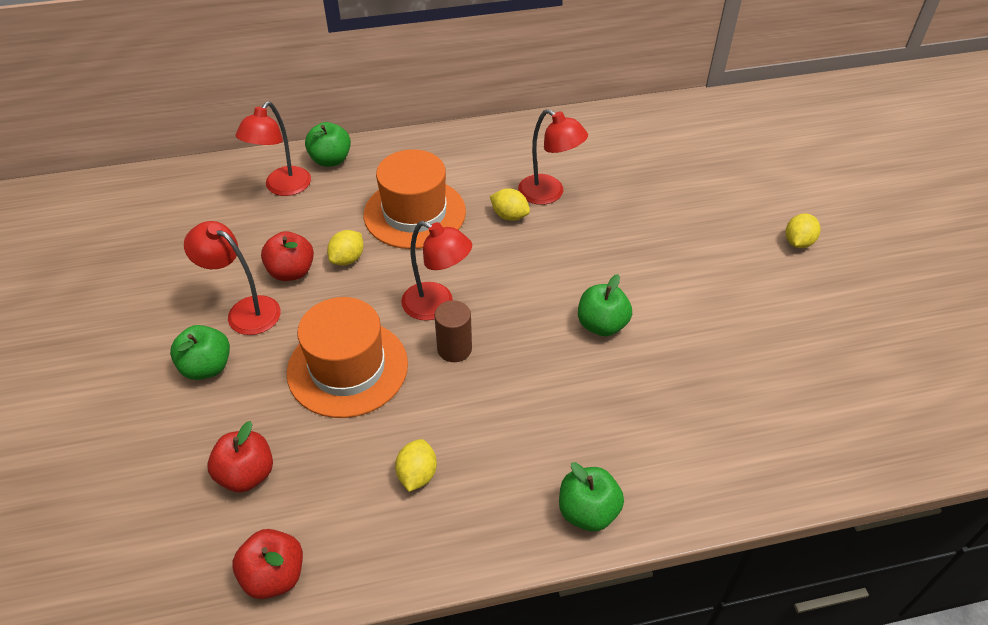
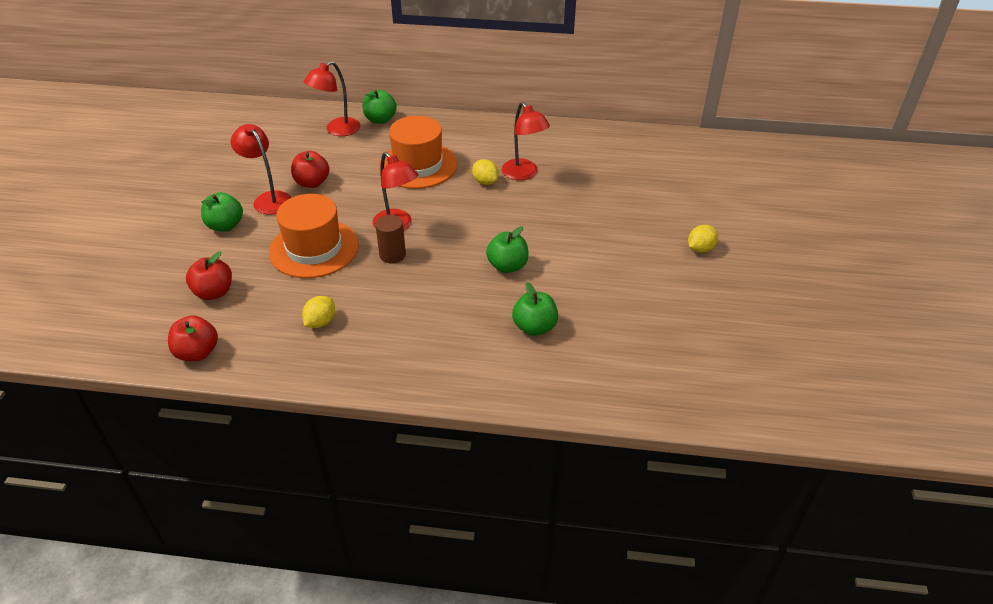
camera: 20 degrees right, 5 degrees down
yellow lemon [327,230,363,265] -> none
green apple [559,462,624,531] -> green apple moved to [512,282,558,336]

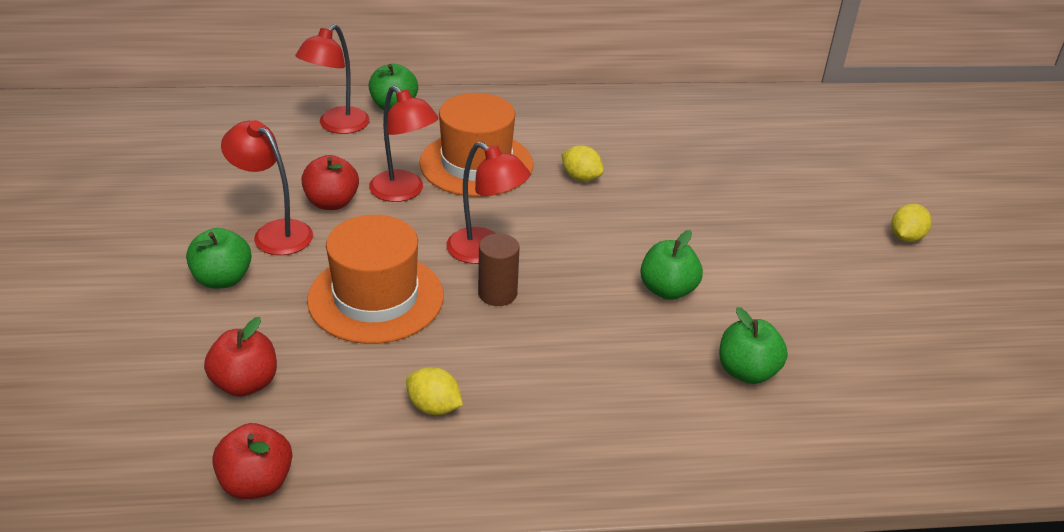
camera: 15 degrees left, 5 degrees down
yellow lemon [302,296,335,328] -> yellow lemon turned 75 degrees counterclockwise [406,367,463,415]
red lamp [502,102,550,180] -> red lamp moved to [369,86,439,202]

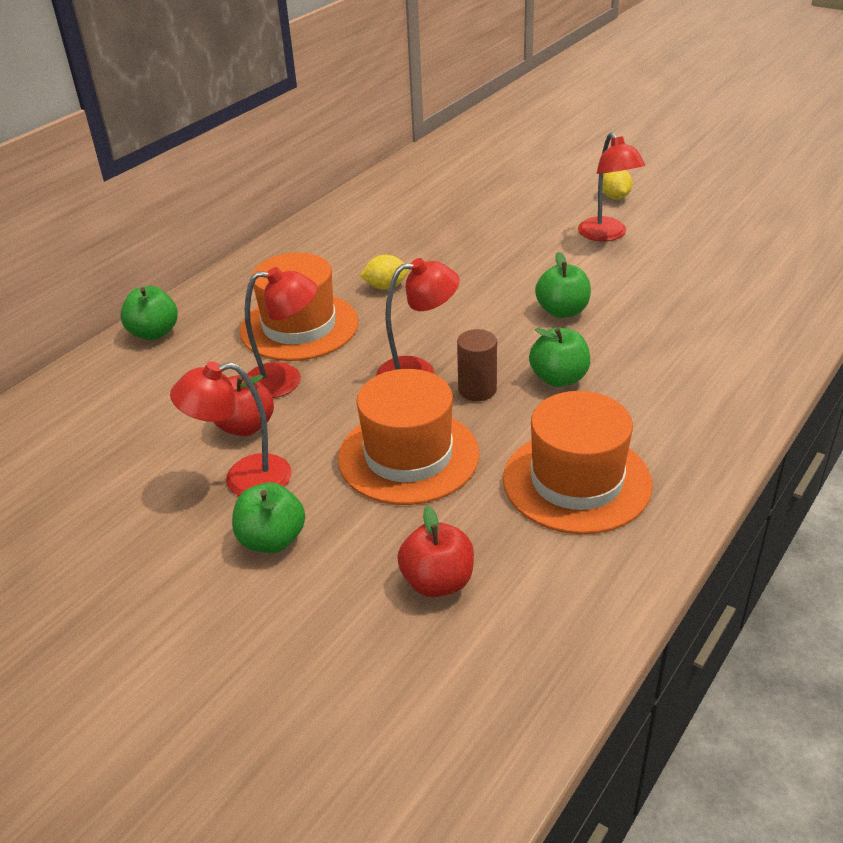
camera: 45 degrees left, 0 degrees up
red apple [212,423,292,499] -> none
red lamp [295,24,370,134] -> red lamp moved to [578,132,645,241]
yellow lemon [406,367,463,415] -> orange hat [503,391,653,534]
green apple [719,307,788,384] -> green apple moved to [529,328,590,387]

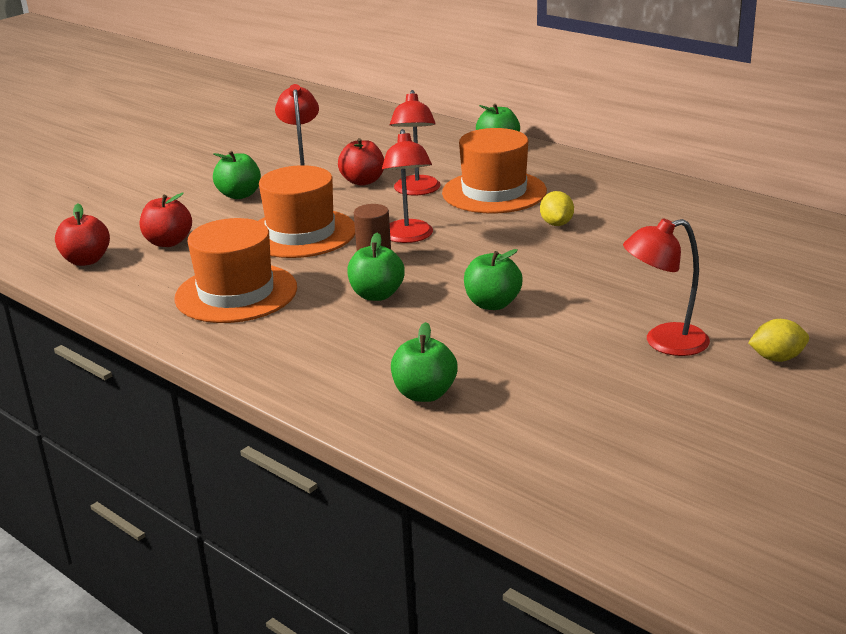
camera: 95 degrees right, 10 degrees down
none -> red apple [55,203,110,266]
none -> green apple [391,322,457,402]

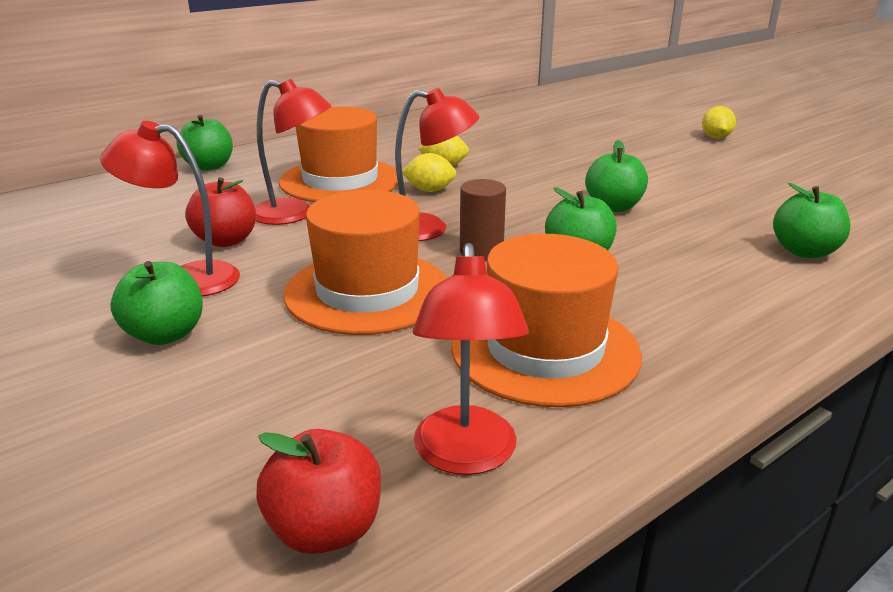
camera: 80 degrees left, 0 degrees up
red apple [140,193,192,247] -> none
red lamp [623,219,710,356] -> red lamp moved to [413,243,529,475]
none -> yellow lemon [402,153,457,192]

